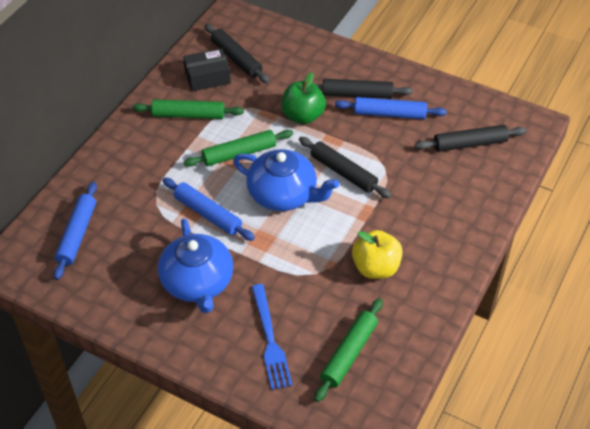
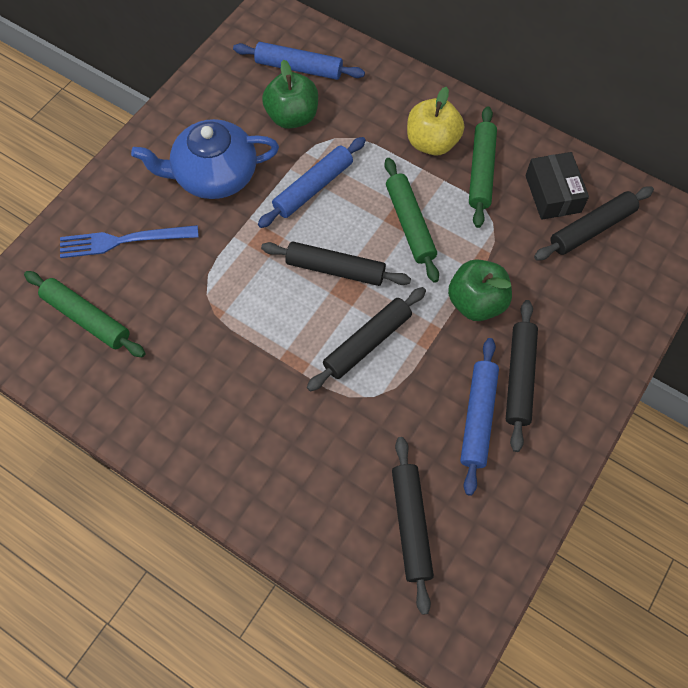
camera: 95 degrees right, 15 degrees up
blue teapot [233,149,339,211] -> black rolling pin [261,242,411,286]
yellow apple [352,230,403,279] -> yellow apple moved to [407,87,464,156]
none -> green apple [262,60,318,129]

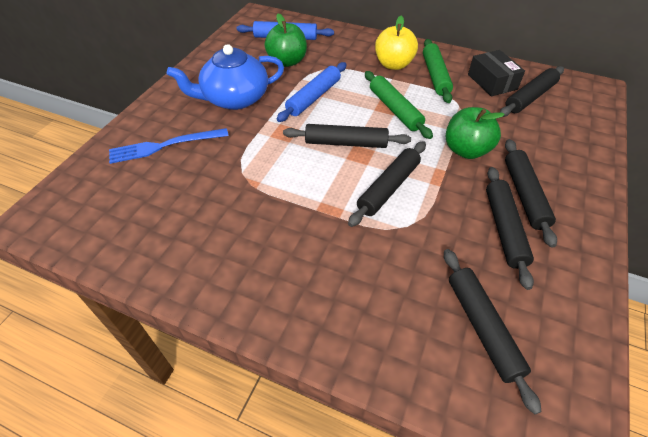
camera: 10 degrees left, 15 degrees down
green rolling pin [24,271,146,357] -> none
blue rolling pin [460,338,499,496] -> black rolling pin [486,167,534,290]

